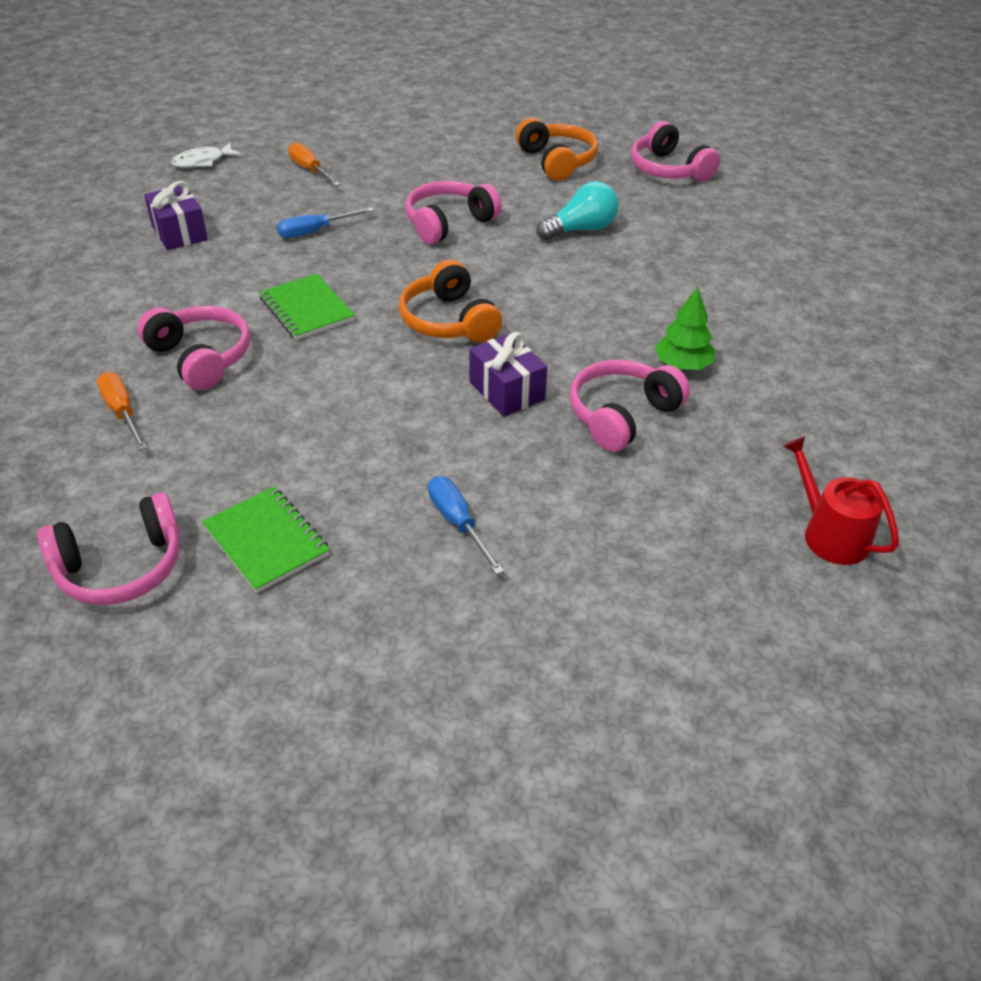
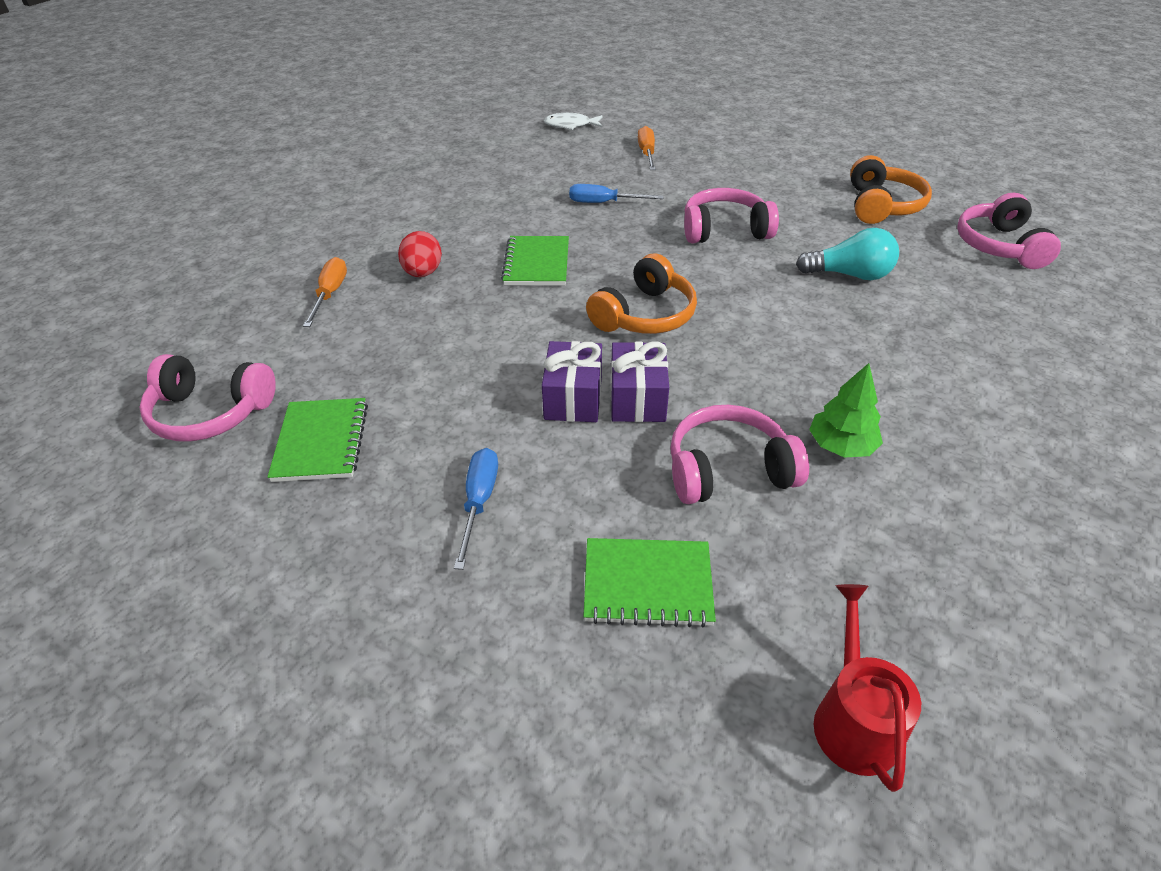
camera: 35 degrees right, 0 degrees up
pink headphones [137,306,250,390] -> red egg [398,231,442,277]
purple gift [144,181,208,250] -> purple gift moved to [542,341,602,422]
orange headphones [399,260,502,343] -> orange headphones turned 150 degrees counterclockwise [586,254,697,334]
none -> green notebook [583,538,716,627]

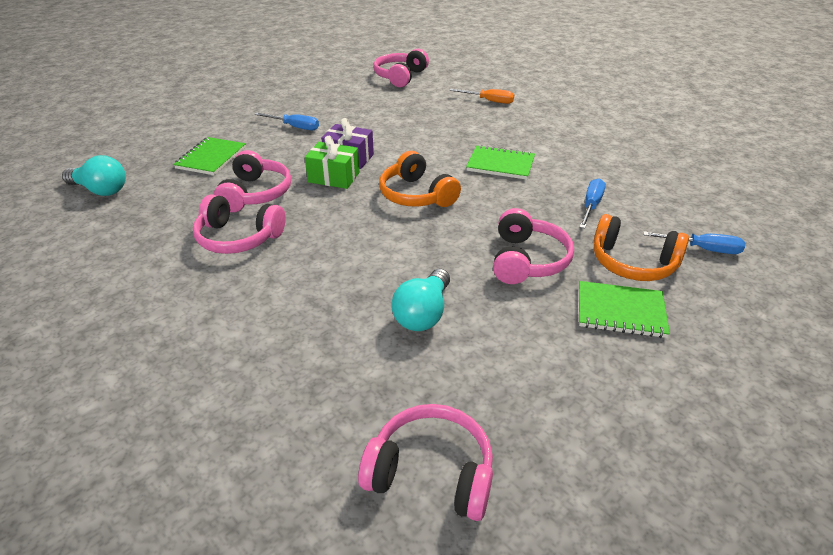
camera: 105 degrees right, 5 degrees down
green notebook [267,398,368,482] -> green notebook moved to [579,281,670,338]
red egg [398,231,442,277] -> none
white fish [544,113,603,130] -> none
purple gift [611,342,669,422] -> green gift [305,136,360,189]
orange screwdriver [638,126,656,170] -> blue screwdriver [643,231,745,254]
green tree [809,363,883,458] -> pink headphones [193,194,286,254]
red watering can [814,584,921,792] -> turquoise light bulb [62,155,126,196]
orange headphones [850,155,932,224] -> orange headphones moved to [594,214,689,281]

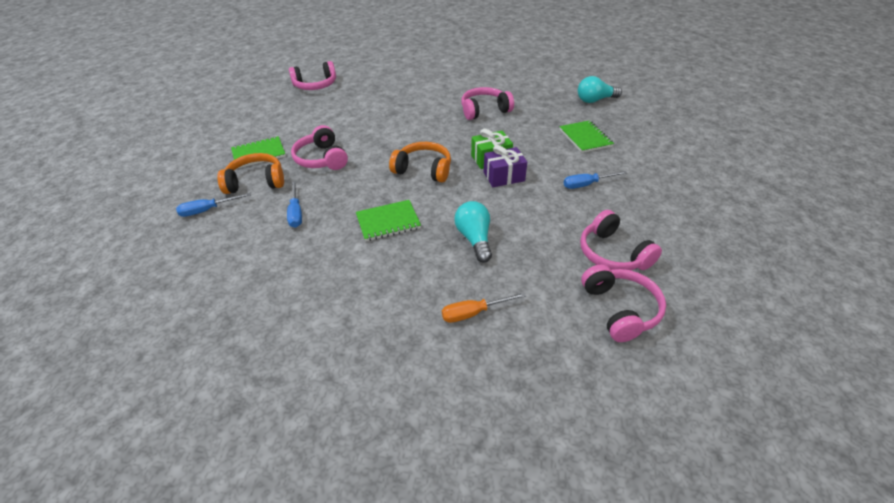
camera: 145 degrees right, 5 degrees up
pink headphones [213,150,291,212] -> pink headphones moved to [580,210,662,270]
turquoise light bulb [391,269,450,331] -> turquoise light bulb moved to [454,201,492,263]

